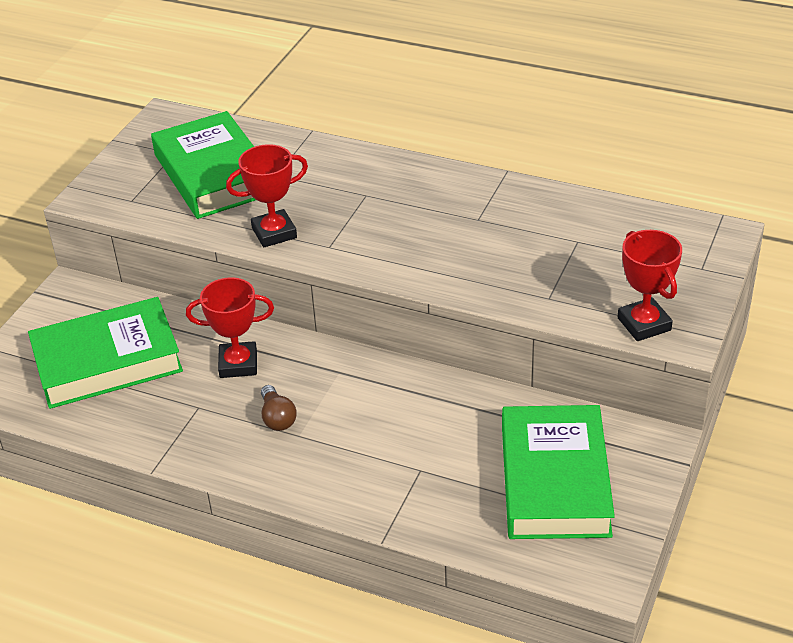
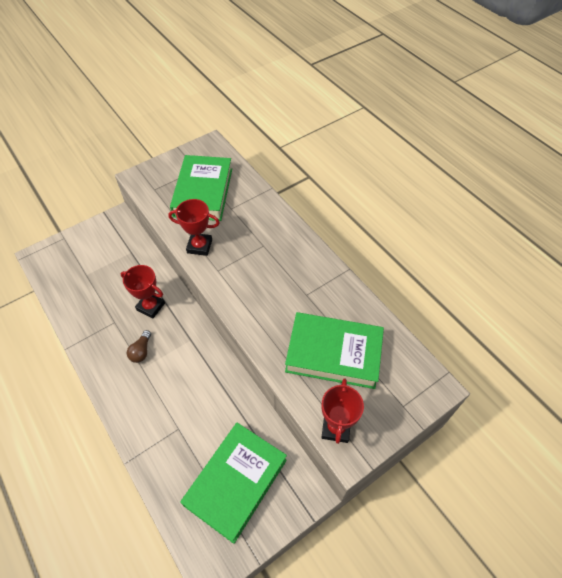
camera: 30 degrees right, 15 degrees up
green book [28,297,183,409] -> green book moved to [285,312,384,389]

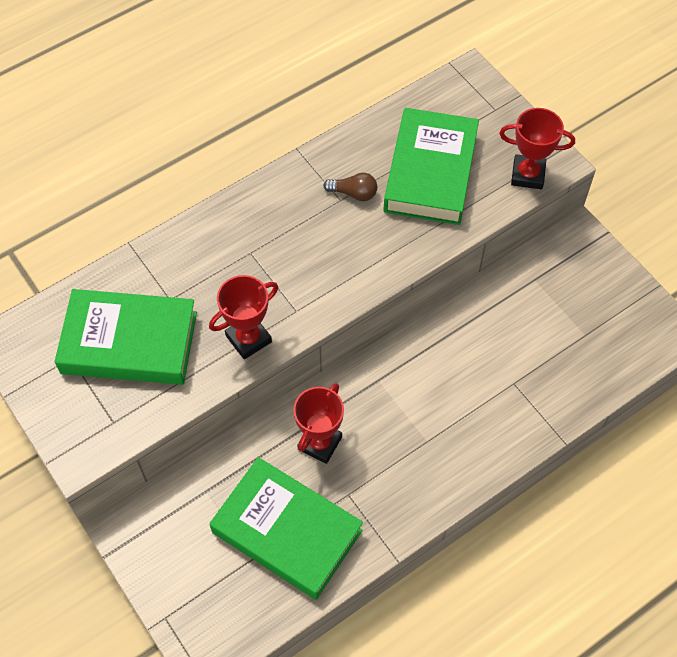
camera: 90 degrees left, 5 degrees up
brown light bulb [127,330,151,363] -> brown light bulb moved to [323,173,377,201]
red trophy [168,199,220,256] -> red trophy turned 45 degrees clockwise [209,275,278,359]
green book [180,423,287,544] -> green book moved to [209,457,363,600]

